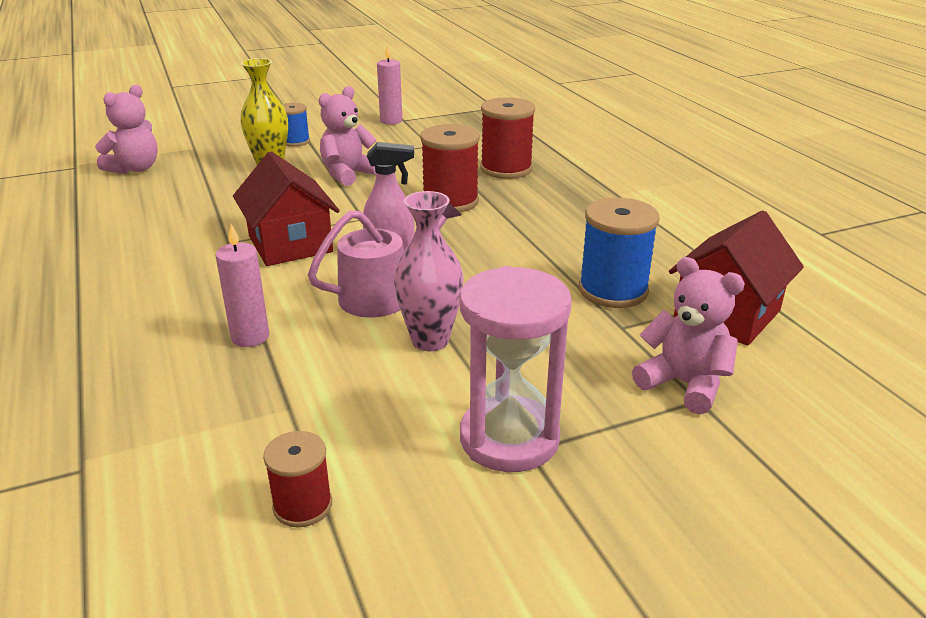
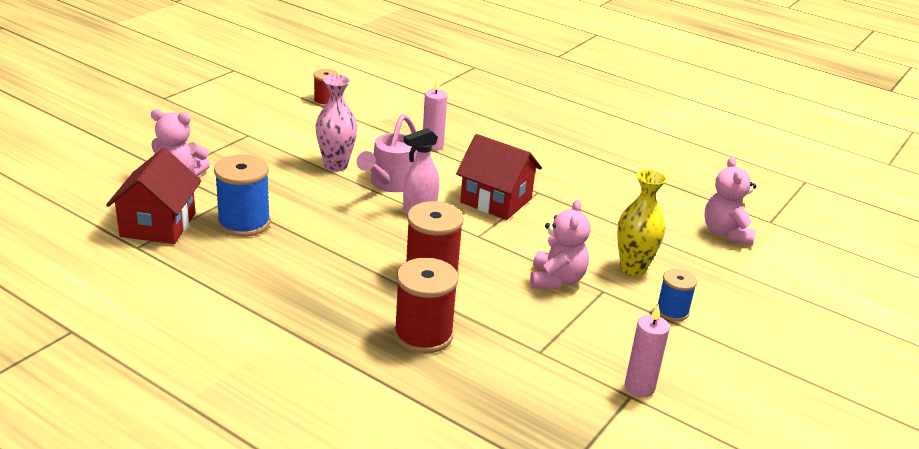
camera: 145 degrees right, 0 degrees up
pink hourglass [460,266,572,472] -> none

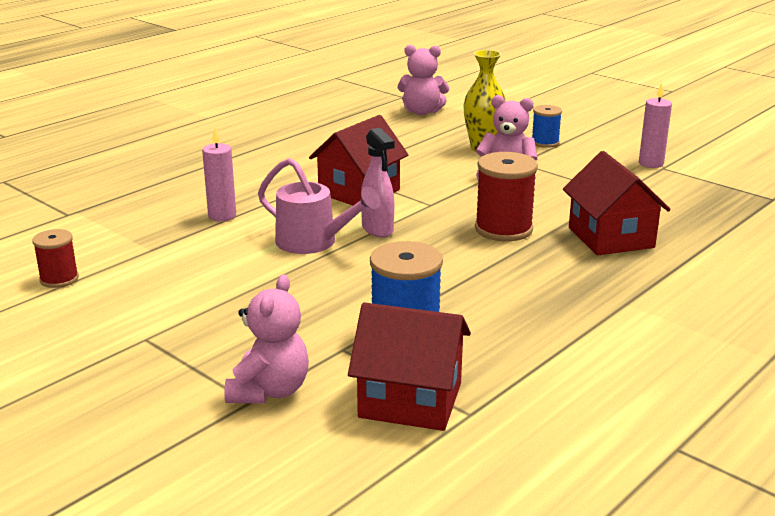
camera: 80 degrees left, 5 degrees down
pink vase [316,75,357,172] -> none
red spool [394,258,458,354] -> red house [563,151,671,255]

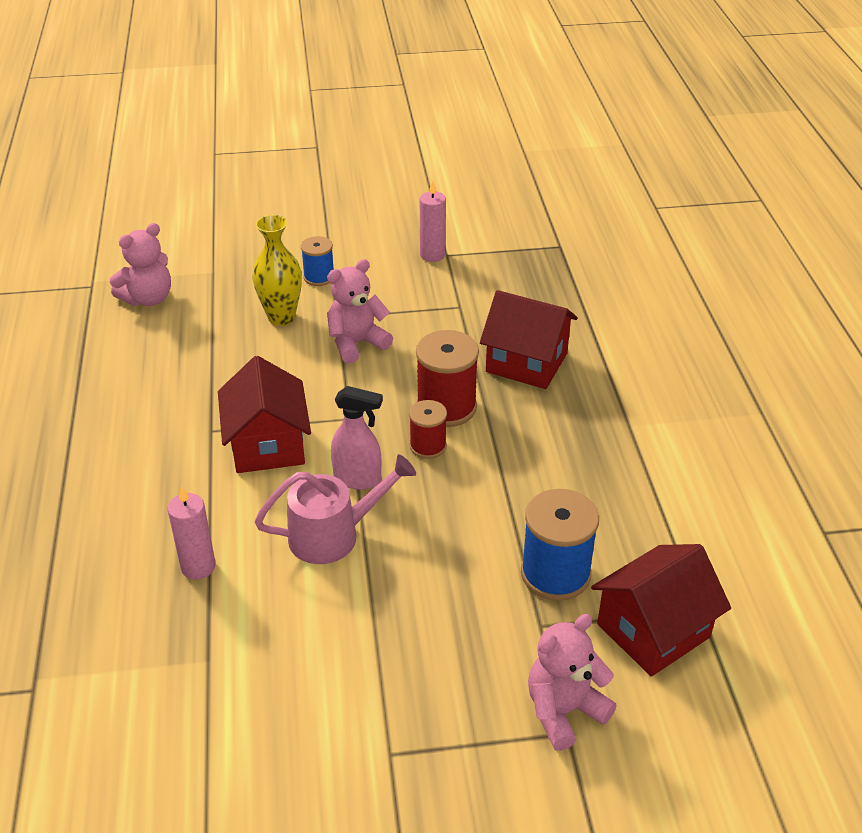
camera: 50 degrees left, 15 degrees up
red spool [32,229,79,288] -> red spool moved to [409,400,447,459]
pink teddy bear [224,274,309,404] -> pink teddy bear turned 90 degrees counterclockwise [528,614,617,751]

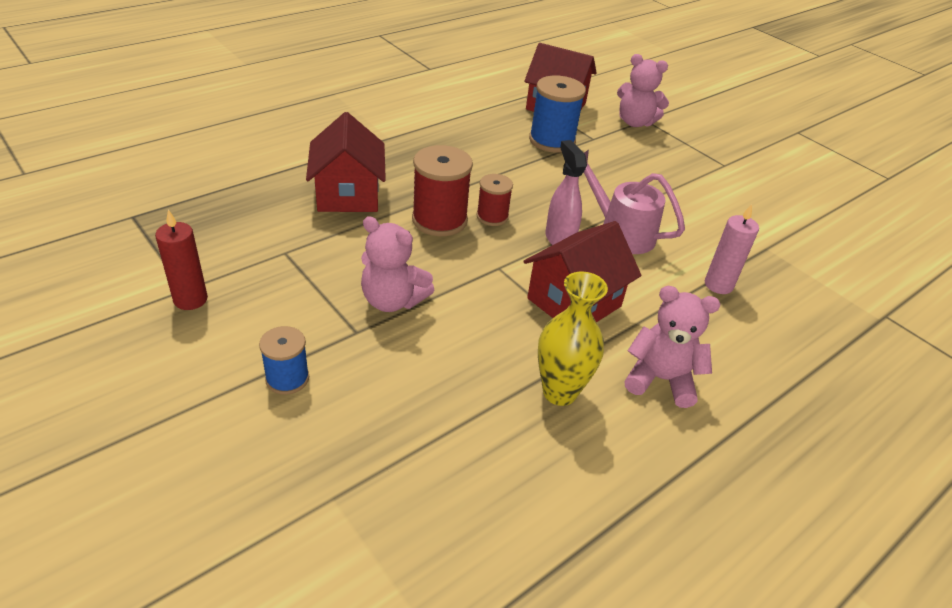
camera: 125 degrees left, 0 degrees up
pink teddy bear [110,223,171,306] -> pink teddy bear moved to [624,286,720,408]
yellow vase [252,215,302,326] -> yellow vase moved to [538,271,608,406]
pink candle [420,180,446,262] -> red candle [155,210,208,310]

